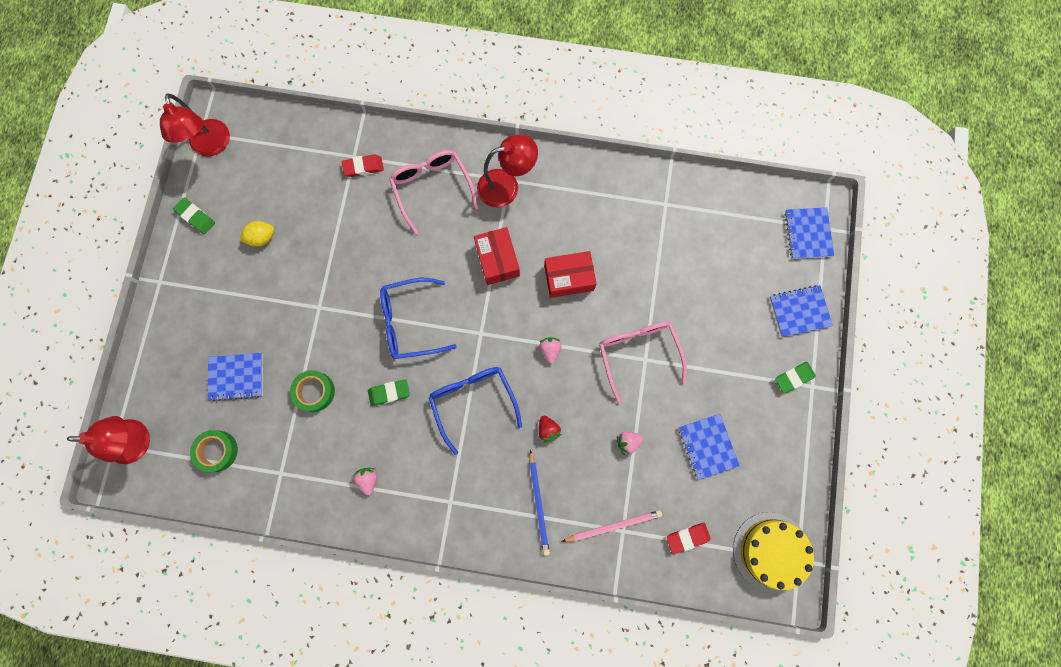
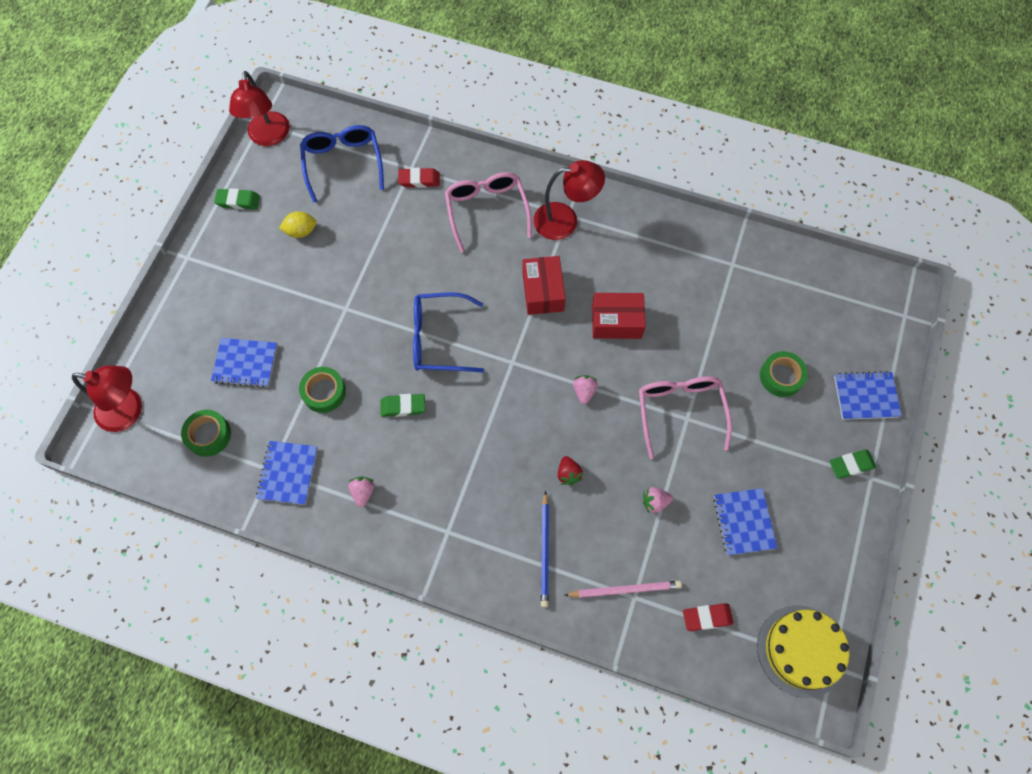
camera: 10 degrees right, 10 degrees down
green eraser [173,198,215,234] -> green eraser turned 45 degrees counterclockwise [214,188,260,209]
blue glasses [429,367,522,455] -> blue glasses moved to [300,125,384,203]
blue notebook [785,207,834,259] -> blue notebook moved to [256,441,318,505]
none -> green tape [760,351,808,397]

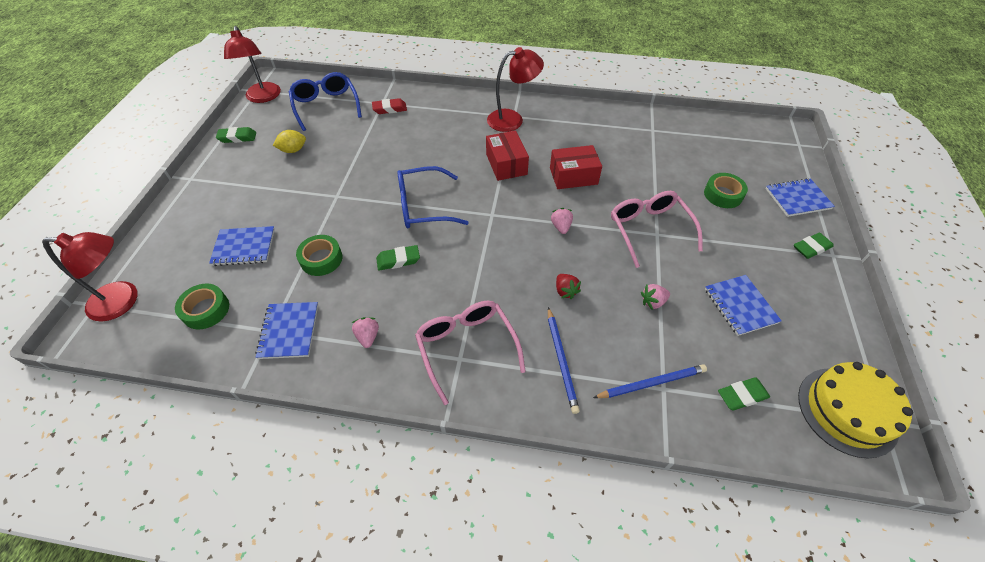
camera: 10 degrees left, 15 degrees down
pink glasses [445,172,532,253] -> pink glasses moved to [415,301,526,405]
pink pencil [564,581,682,598] -> blue pencil [593,364,707,398]
red eraser [683,603,734,631] -> green eraser [718,377,770,411]

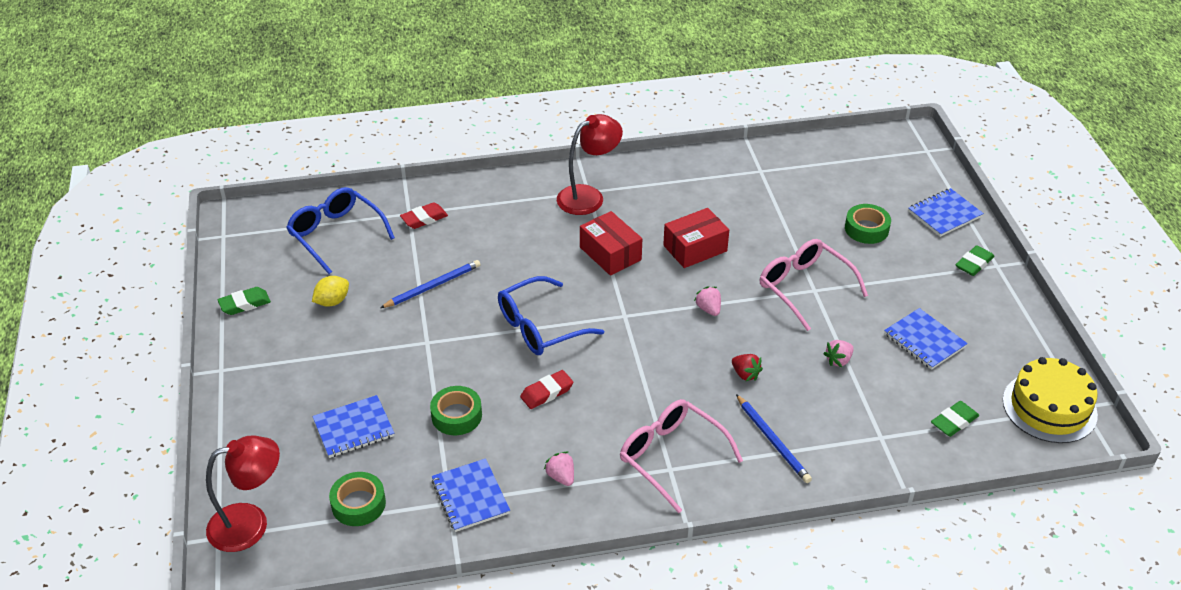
camera: 20 degrees left, 10 degrees down
red lamp [224,26,281,103] -> none
green eraser [376,245,420,271] -> red eraser [520,370,573,409]
blue pencil [593,364,707,398] -> blue pencil moved to [380,260,480,308]

